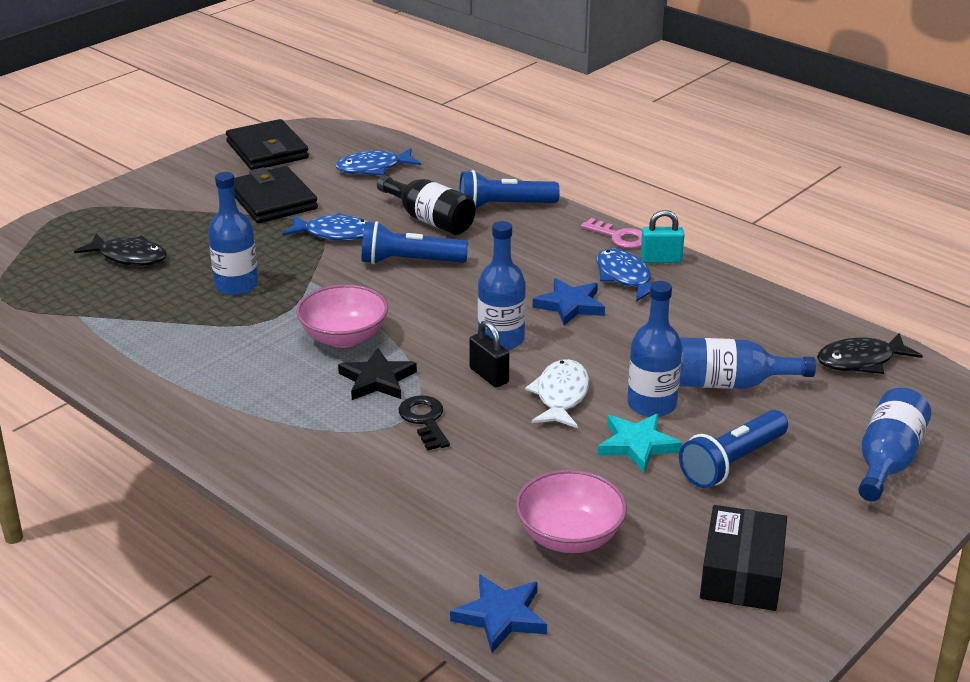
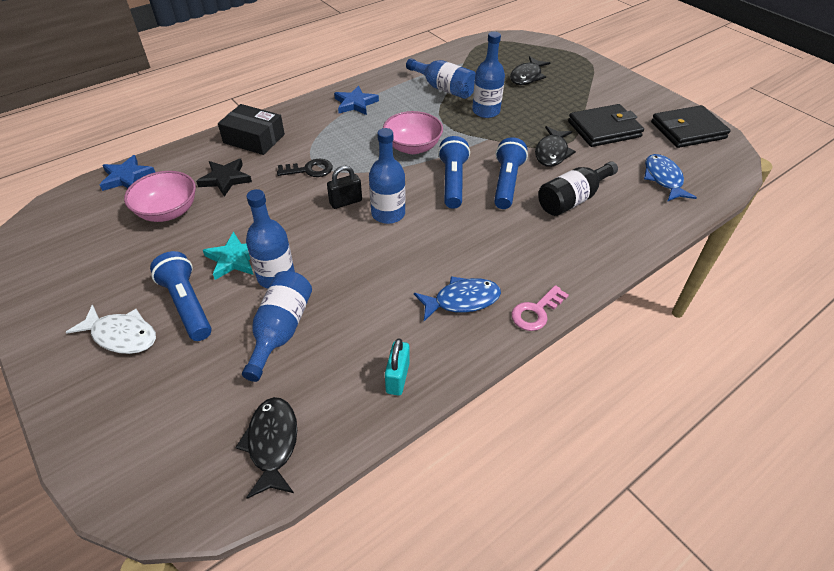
camera: 100 degrees right, 15 degrees up
blue fish [282,213,369,241] -> black fish [535,126,576,167]
black star [338,348,417,400] -> black star moved to [196,158,252,197]
blue flashlight [459,170,560,209] -> blue flashlight moved to [438,136,470,209]
white fish [525,359,589,428] -> white fish moved to [66,305,156,354]
blue star [533,278,605,325] -> blue star moved to [334,86,379,115]
turquoise padlock [640,210,684,263] -> turquoise padlock moved to [385,338,409,396]
black box [700,505,787,611] -> black box moved to [218,104,285,155]
blue bottle [858,388,931,501] -> blue bottle moved to [406,58,475,99]

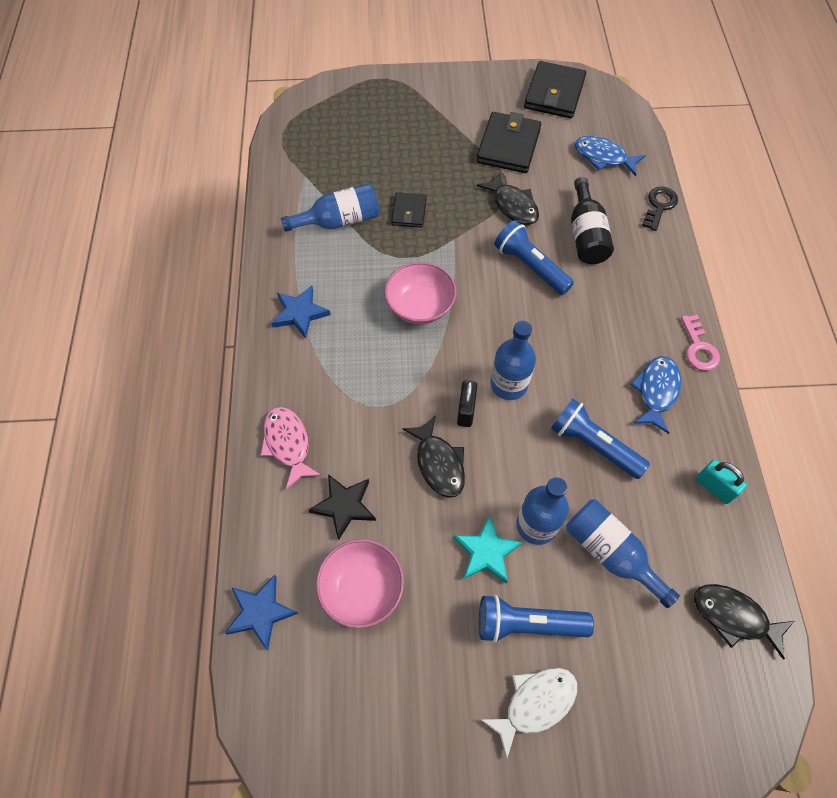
camera: 55 degrees left, 15 degrees up
black box [218,104,285,155] -> pink fish [260,407,321,490]
black key [277,159,333,177] -> black key moved to [642,187,678,231]
blue flashlight [438,136,470,209] -> blue flashlight moved to [551,399,650,479]
blue bottle [472,32,505,118] -> black wallet [391,192,426,228]
black fish [510,56,550,85] -> black fish moved to [402,416,465,498]

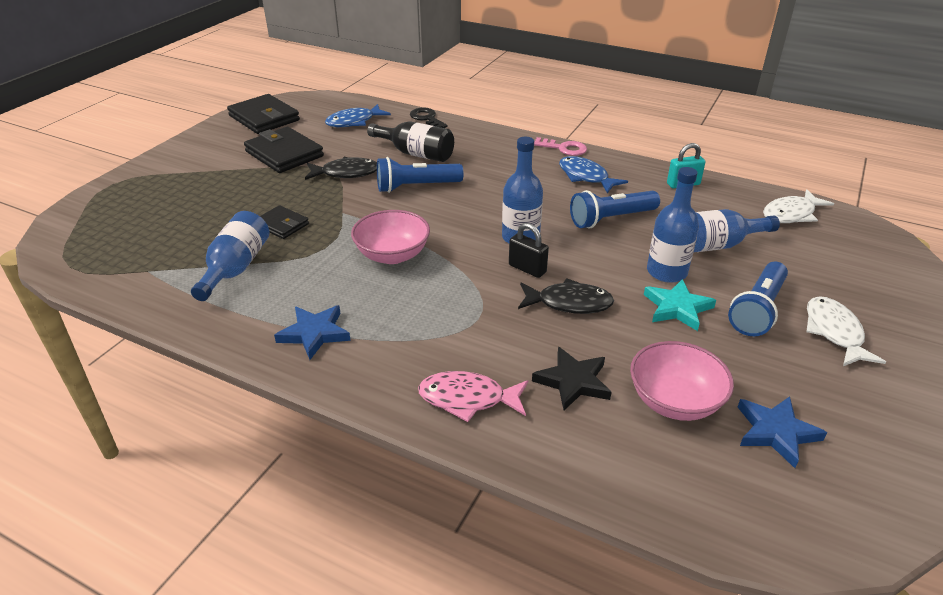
camera: 60 degrees left, 25 degrees down
blue star [225,575,298,650] -> blue star moved to [738,396,827,468]
black fish [694,584,794,660] -> white fish [763,189,834,223]

